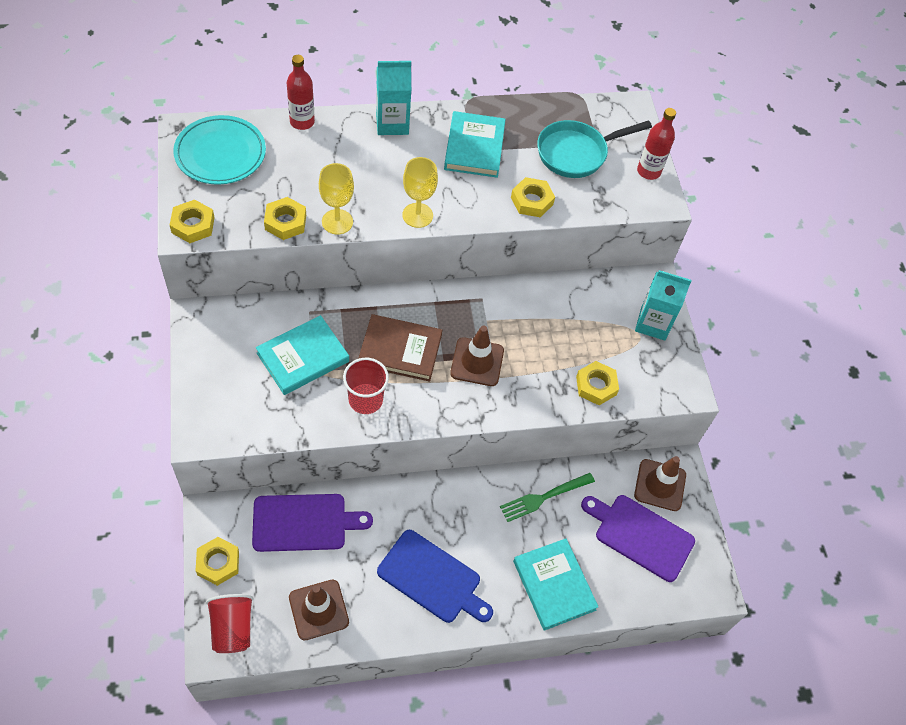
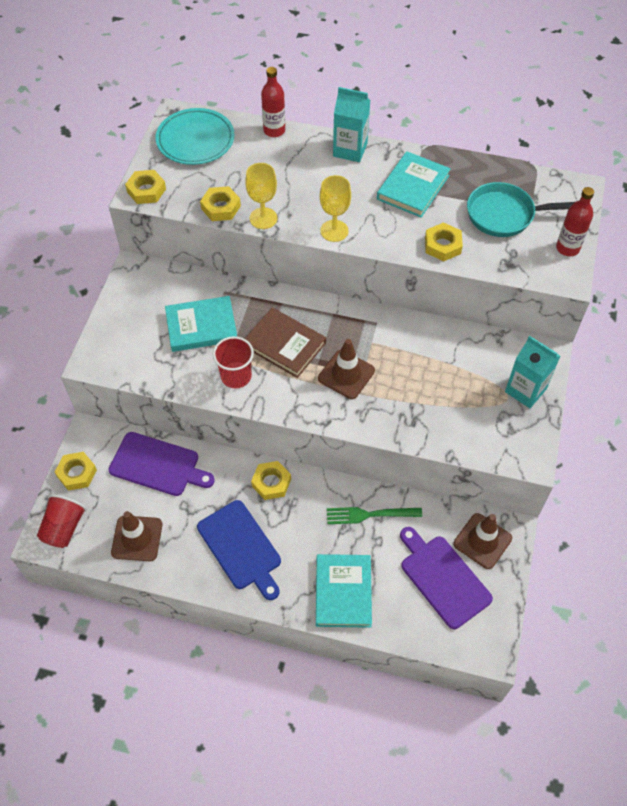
camera: 30 degrees right, 0 degrees up
yellow nut [576,361,619,405] -> yellow nut moved to [251,461,291,500]

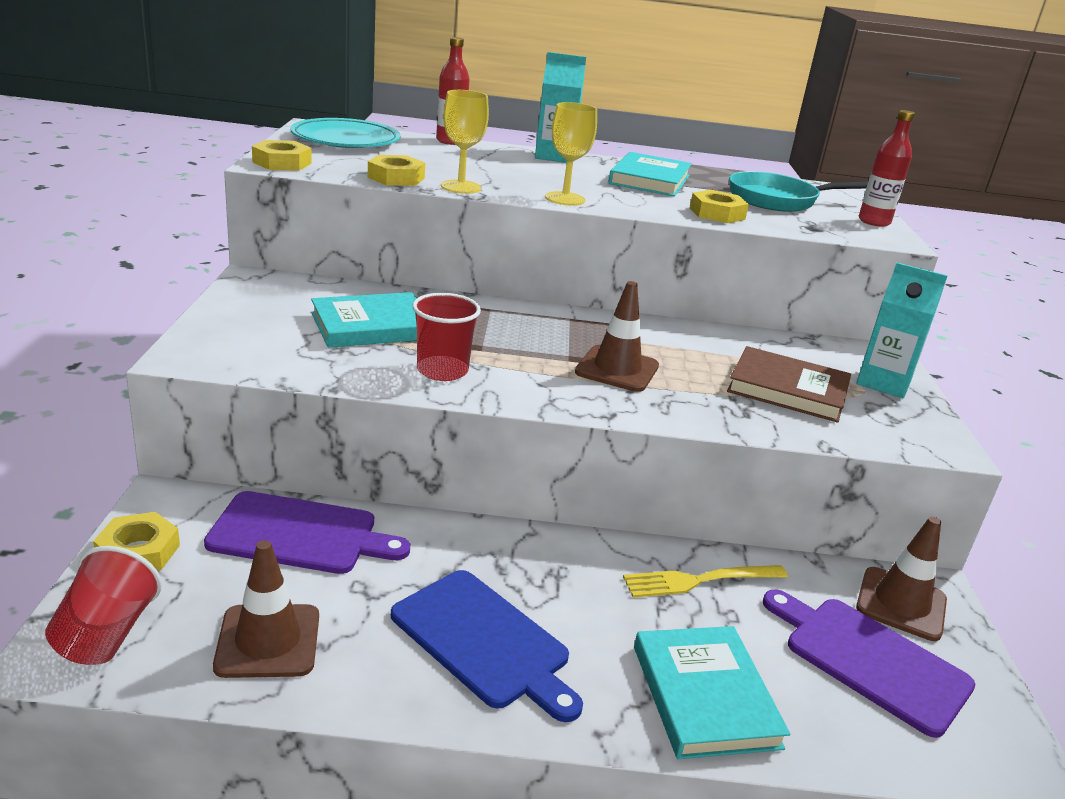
camera: 15 degrees left, 30 degrees down
brown book [245,307,326,378] -> brown book moved to [727,346,851,423]
yellow nut [251,461,291,500] -> none
green fork [327,507,422,524] -> yellow fork [623,565,788,598]

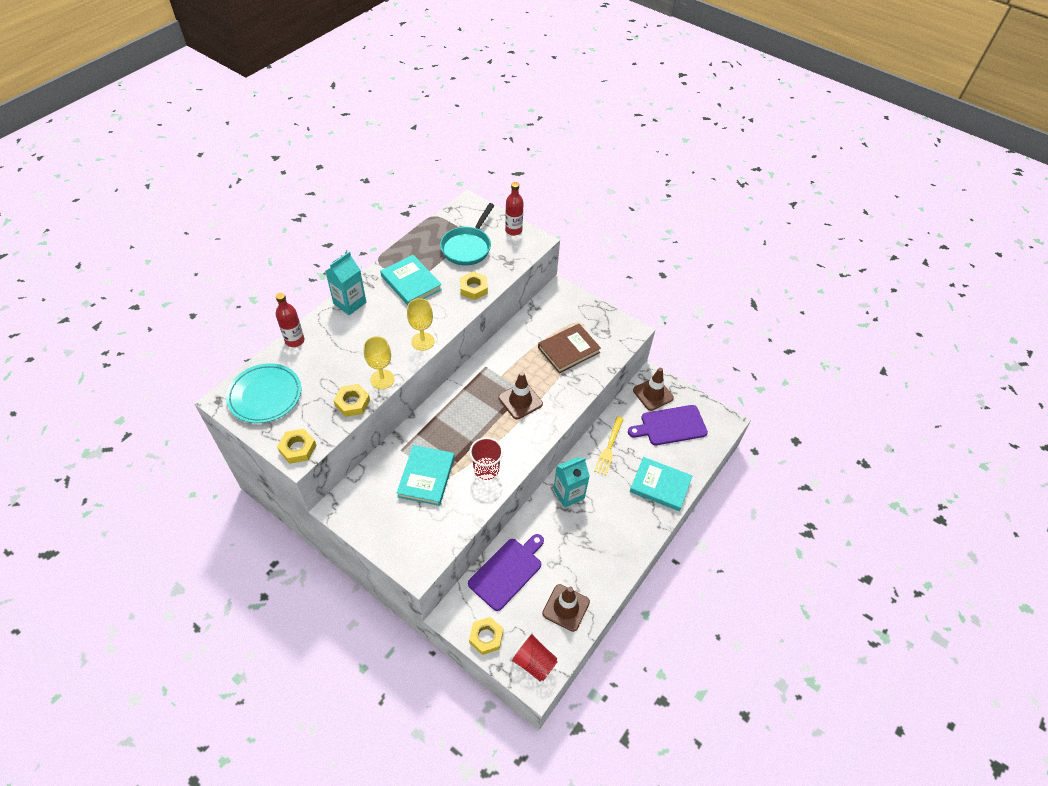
camera: 55 degrees left, 25 degrees up
blue cutting board [391,570,583,722] -> none
turquoise carton [856,262,948,398] -> turquoise carton moved to [553,457,590,508]

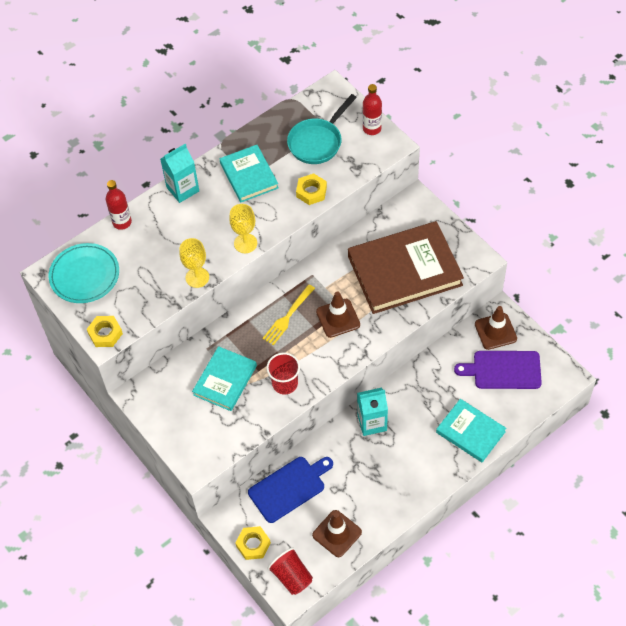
camera: 20 degrees right, 5 degrees up
yellow nut [333,384,370,417] -> none
purple cutting board [468,534,544,611] -> blue cutting board [248,457,333,523]
brown book [538,324,601,373] -> brown book [348,221,464,314], size x1.77
yellow fork [594,416,624,475] -> yellow fork moved to [262,285,315,345]

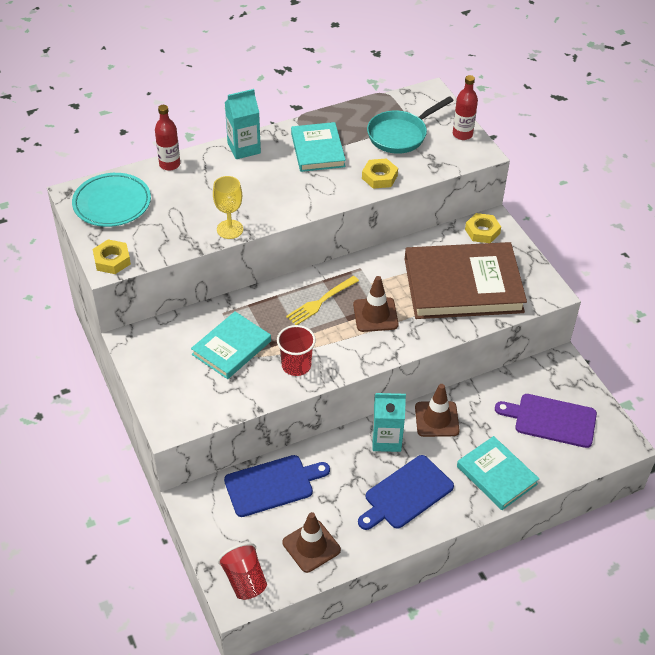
camera: 10 degrees right, 10 degrees down
yellow goblet [229,204,257,253] -> none
yellow nut [235,526,271,560] -> yellow nut moved to [465,213,501,243]
brown traffic cone [475,306,517,350] -> brown traffic cone moved to [415,384,459,437]
none -> blue cutting board [358,455,454,530]

